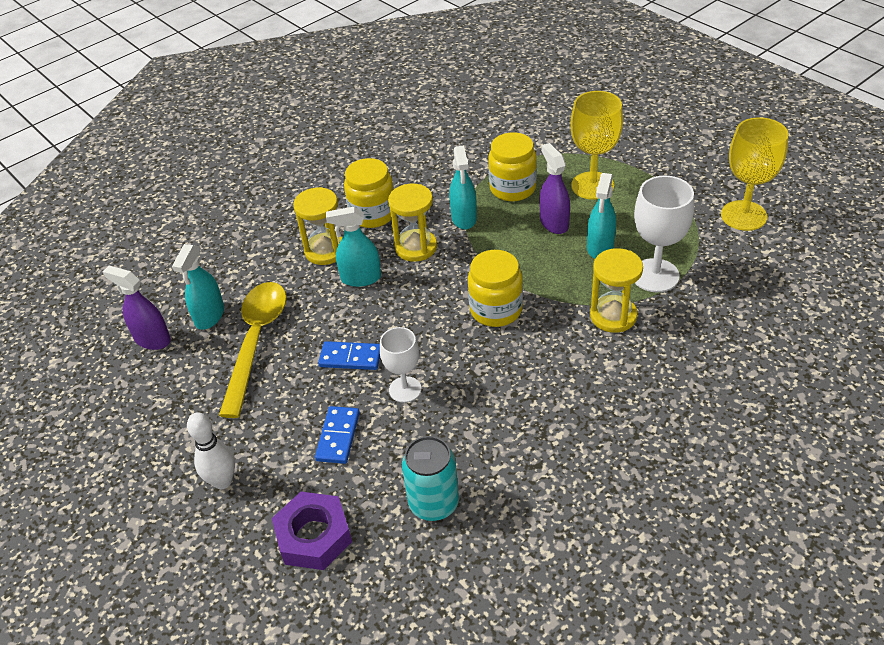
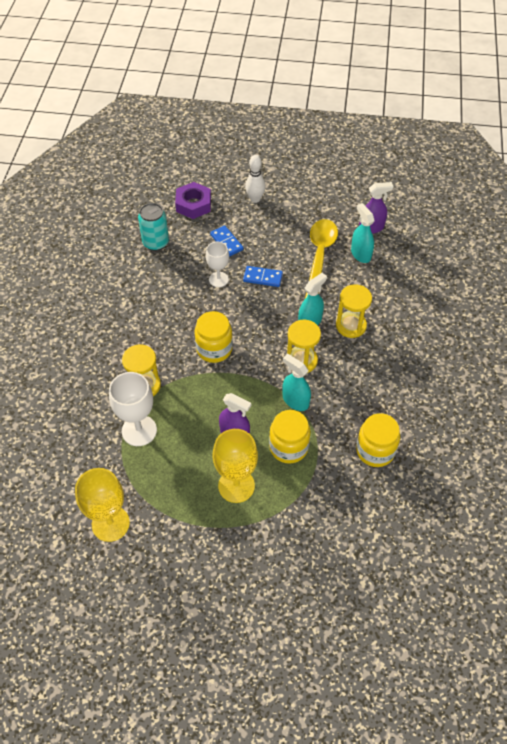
camera: 135 degrees right, 10 degrees up
yellow spoon [219,282,287,418] -> yellow spoon turned 135 degrees counterclockwise [305,219,338,298]
blue domino [318,341,380,370] -> blue domino turned 45 degrees clockwise [243,266,283,287]
yellow jar [344,158,394,228] -> yellow jar moved to [356,413,400,467]
turquoise spray bottle [587,173,616,258] -> none

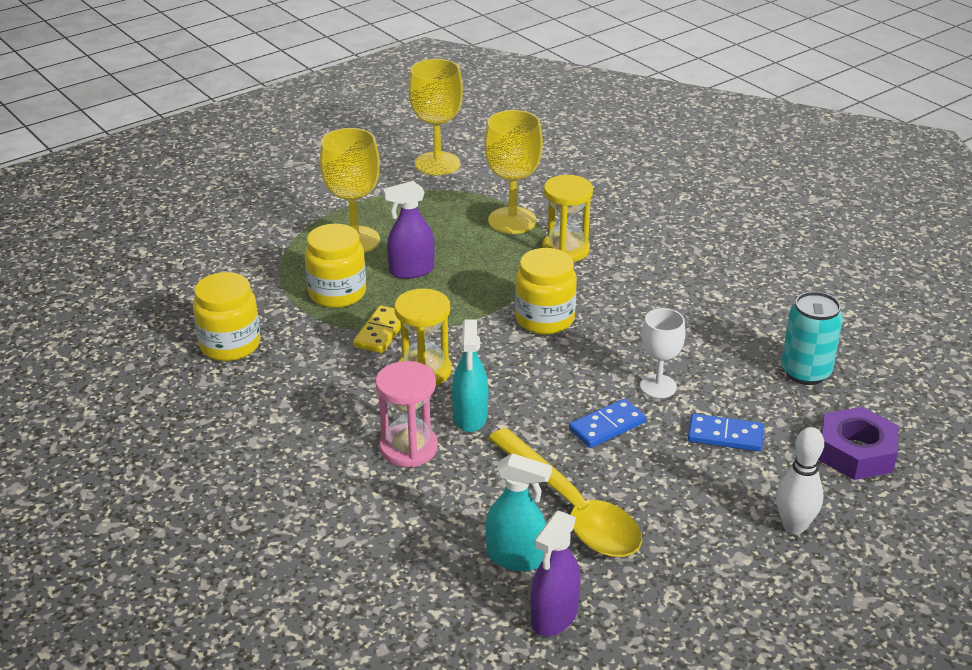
camera: 135 degrees right, 20 degrees down
white goblet [109,372,157,446] -> yellow goblet [484,110,543,234]
turquoise spray bottle [283,354,311,411] -> yellow domino [353,305,401,353]
yellow hourglass [336,284,372,338] -> pink hourglass [375,361,438,467]

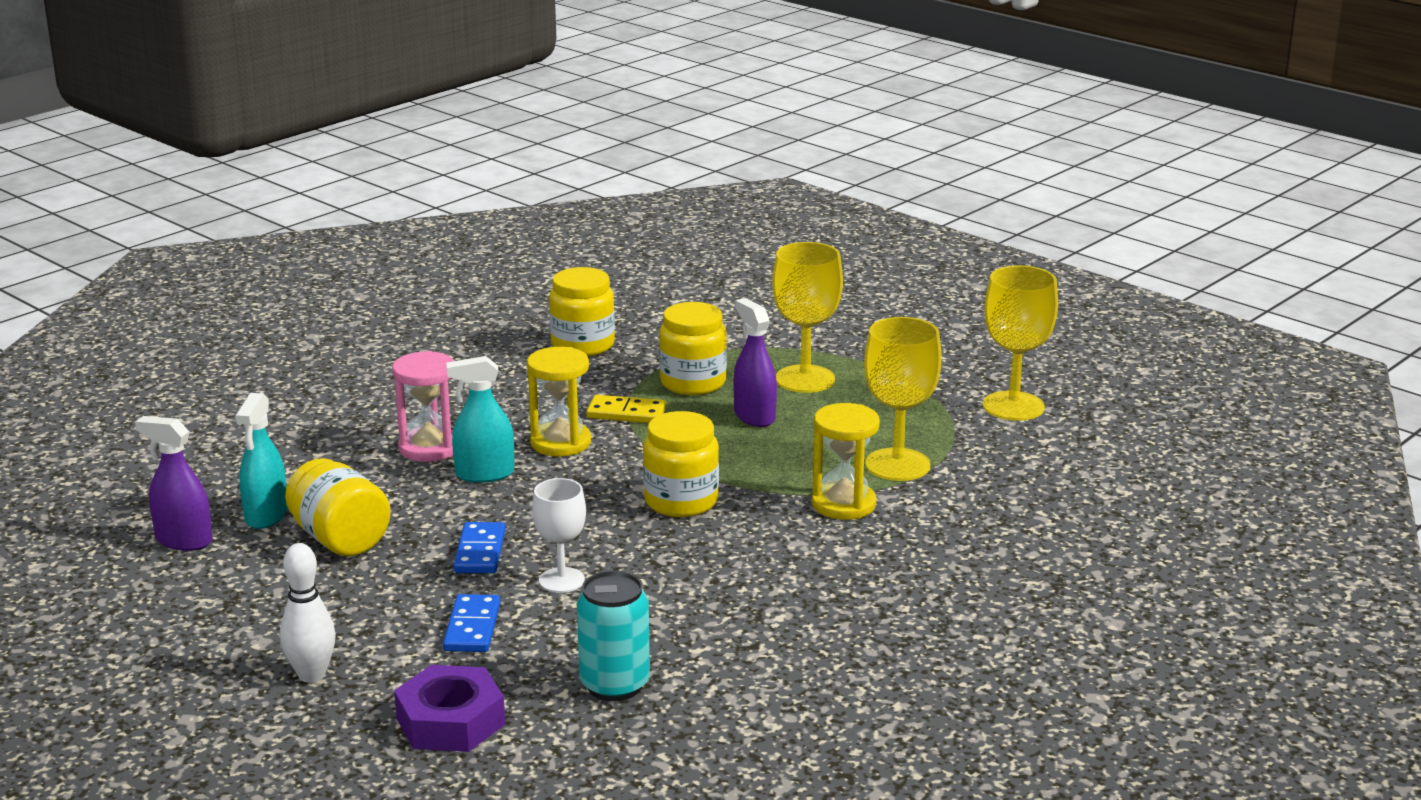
camera: 80 degrees right, 10 degrees down
yellow spoon [488,428,642,557] -> yellow jar [285,458,391,556]
blue domino [569,399,646,448] -> blue domino turned 45 degrees clockwise [453,522,506,573]

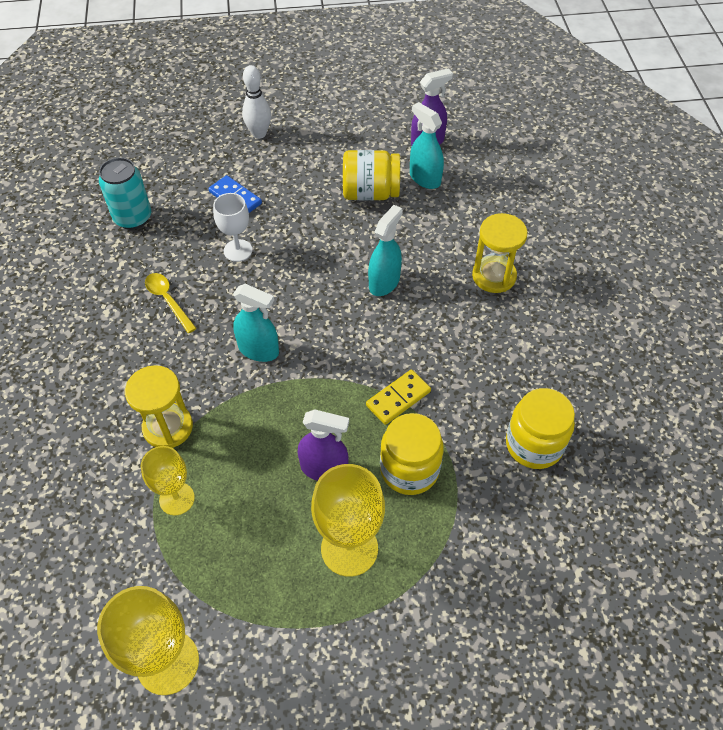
camera: 130 degrees right, 30 degrees up
pink hourglass [392,351,454,462] -> none
purple nut [394,665,505,752] -> none
blue domino [453,522,506,573] -> none
yellow hourglass [527,347,591,456] -> yellow hourglass moved to [472,213,528,293]
yellow jar [643,411,719,517] -> turquoise spray bottle [233,284,279,362]
yellow goblet [864,317,942,481] -> yellow goblet [141,446,195,515], size x0.63
none -> yellow spoon [145,273,197,333]

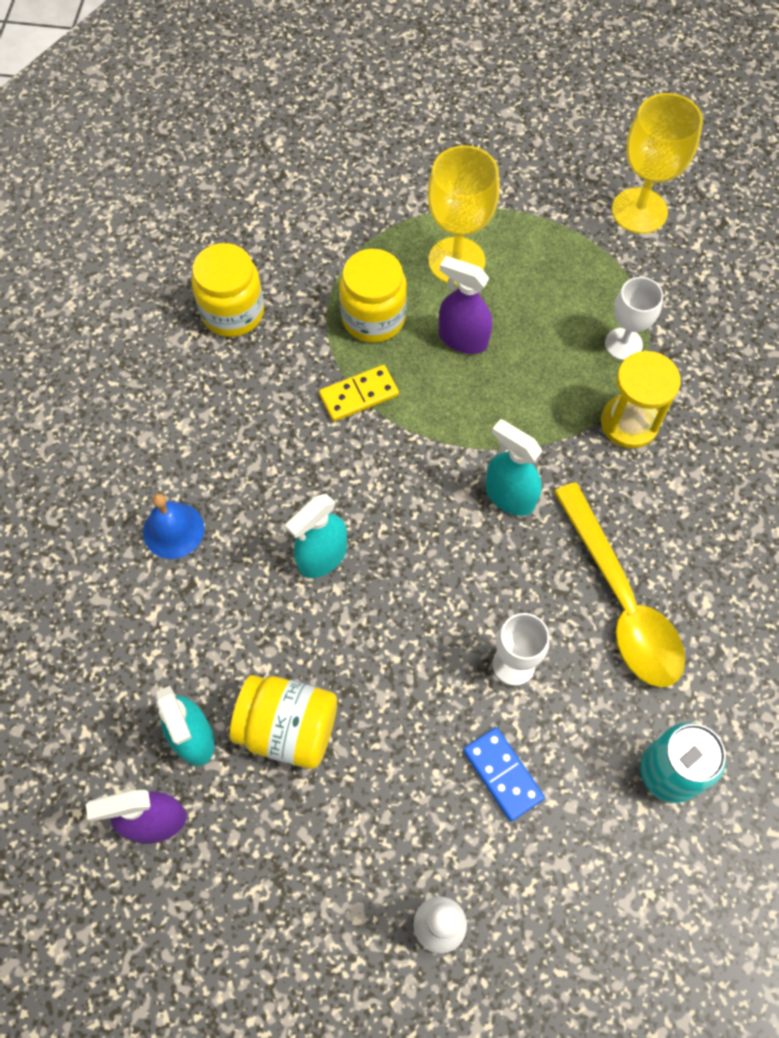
camera: 165 degrees left, 10 degrees up
yellow goblet [141,446,195,515] -> white goblet [605,277,663,360]
yellow spoon [145,273,197,333] -> yellow spoon [554,482,685,687], size x1.96
yellow hourglass [472,213,528,293] -> blue bell [143,494,204,559]

